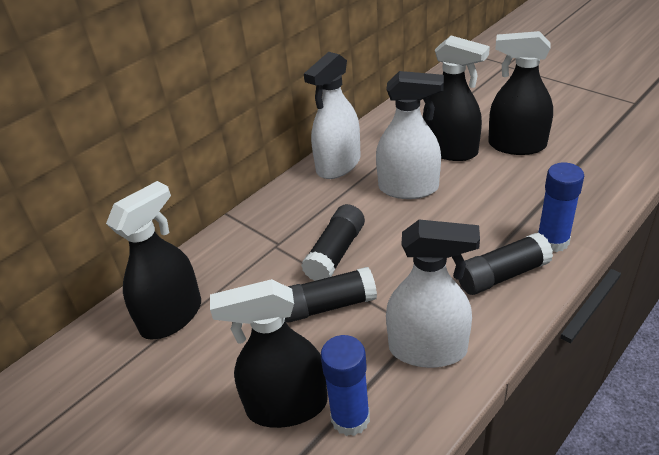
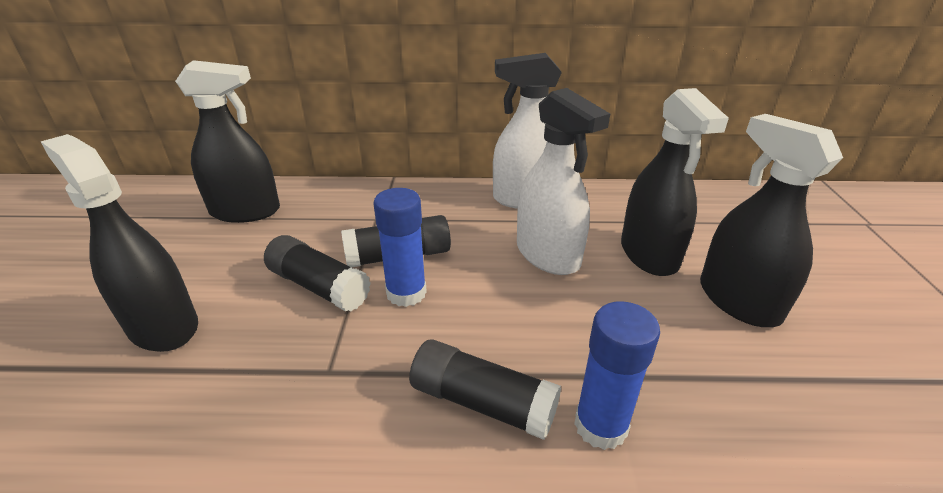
camera: 45 degrees right, 5 degrees down
blue glue stick [320,335,370,436] -> blue glue stick moved to [374,188,427,307]
white spray bottle [386,220,480,368] -> none

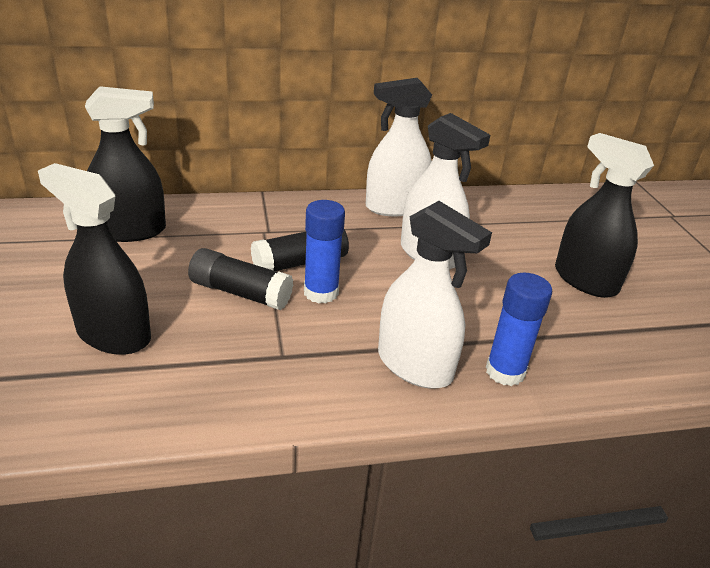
camera: 15 degrees left, 0 degrees up
black glue stick [409,340,561,440] -> white spray bottle [378,201,492,389]
black spray bottle [621,88,729,276] -> none

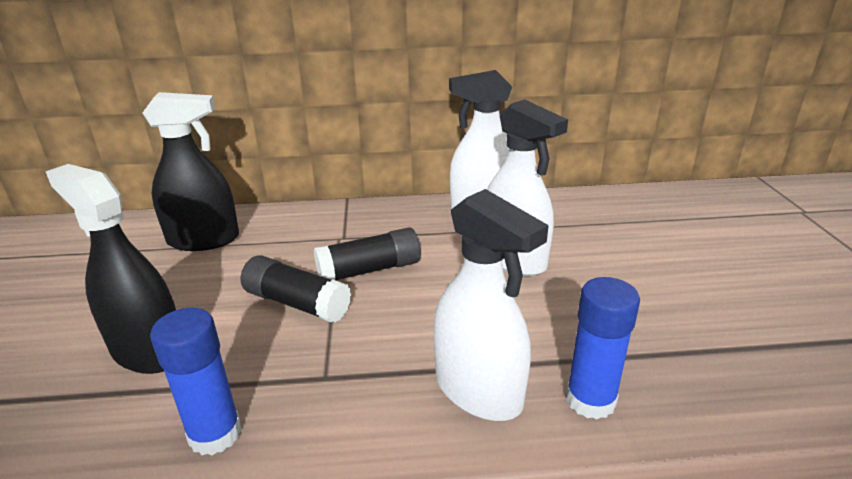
camera: 10 degrees right, 5 degrees down
blue glue stick [304,200,345,303] -> blue glue stick moved to [150,308,242,455]
black spray bottle [555,133,654,298] -> none

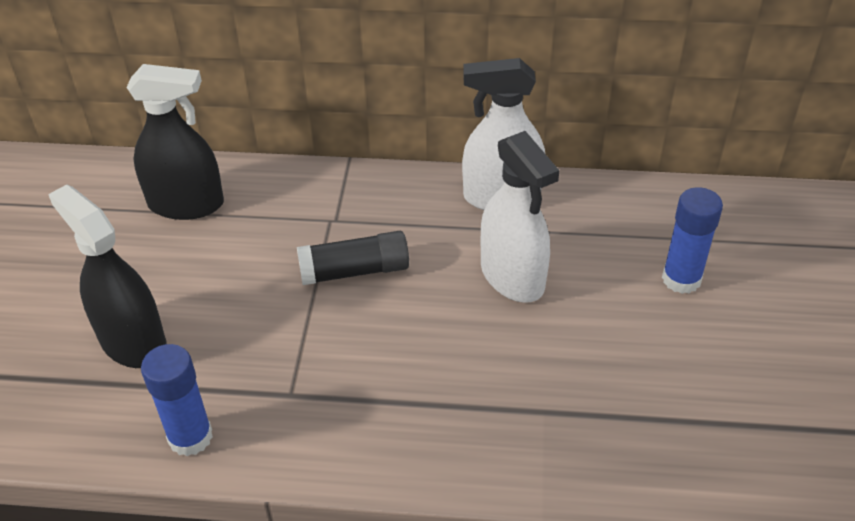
camera: 10 degrees right, 15 degrees up
black glue stick [241,255,351,323] -> none
white spray bottle [434,189,549,421] -> none
blue glue stick [566,277,640,420] -> blue glue stick moved to [662,187,723,294]

